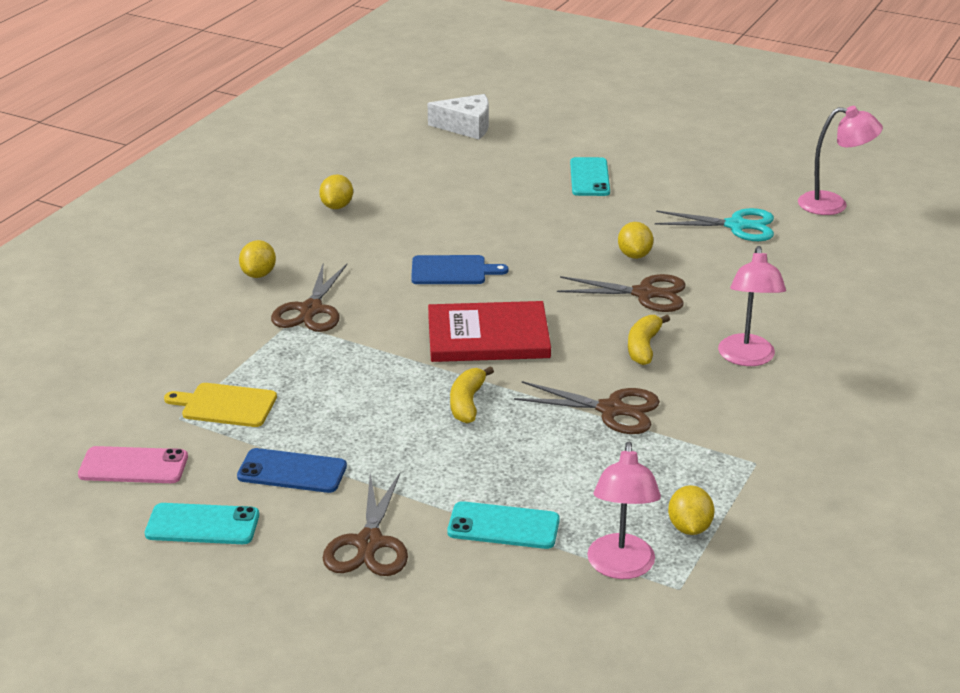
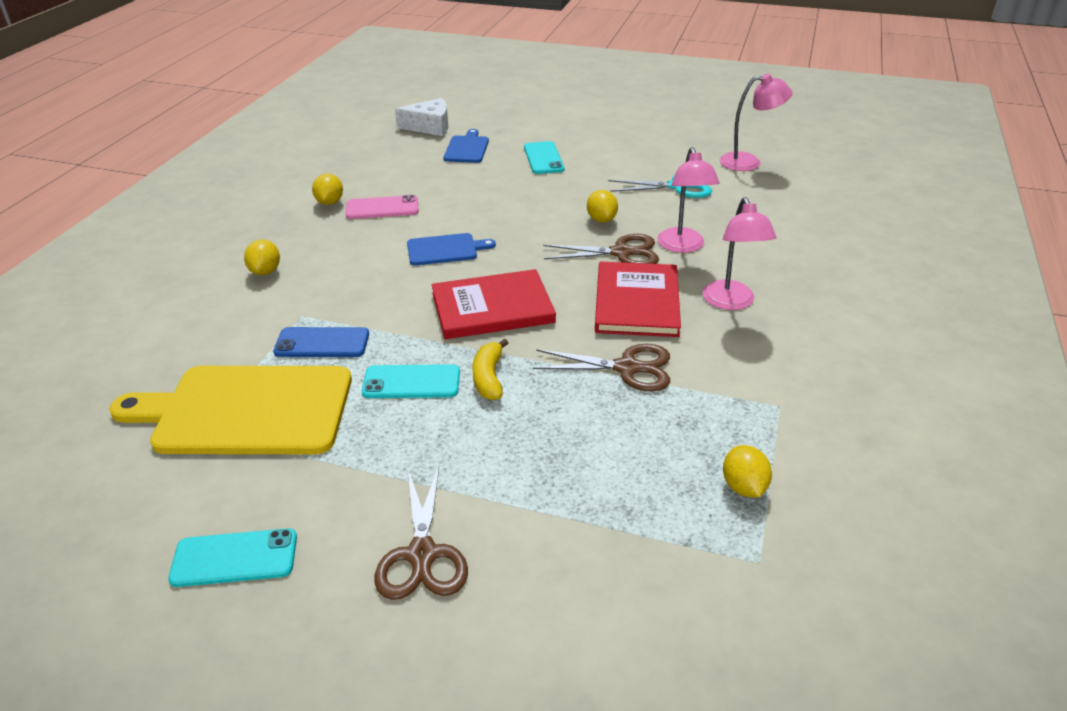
camera: 10 degrees left, 5 degrees up
pink phone [78,446,188,483] -> pink phone moved to [346,195,419,219]
yellow cutting board [164,383,277,427] -> yellow cutting board [109,366,352,454], size x2.07
blue phone [237,448,347,493] -> blue phone moved to [273,327,369,357]
brown scissors [271,264,347,332] -> none
turquoise phone [447,501,560,549] -> turquoise phone moved to [362,364,460,398]
pink lamp [587,442,661,579] -> pink lamp moved to [657,147,720,253]
yellow banana [628,315,670,365] -> red book [595,261,681,337]
none -> blue cutting board [443,129,489,163]

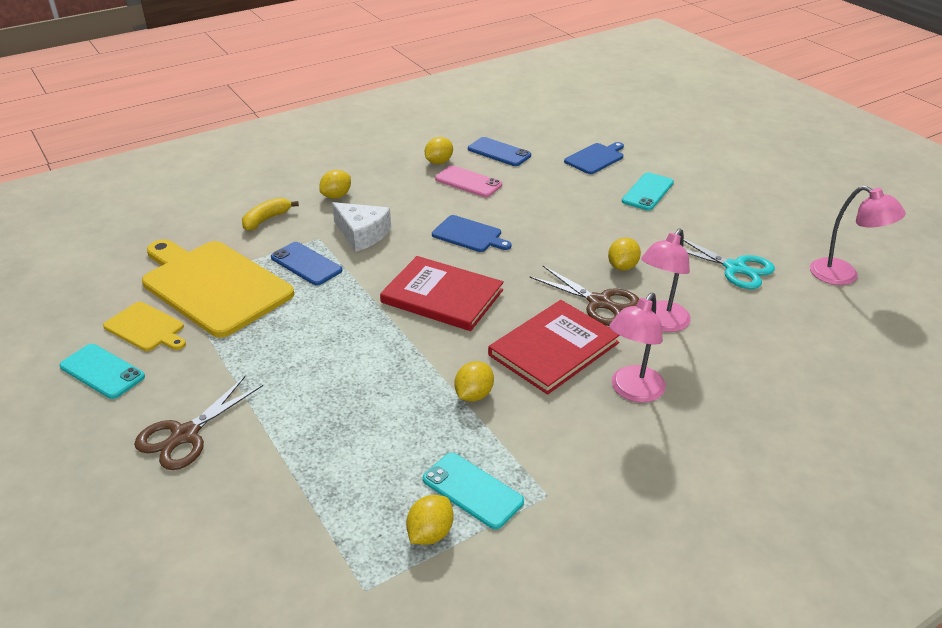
camera: 40 degrees right, 0 degrees up
turquoise phone [362,364,460,398] -> turquoise phone moved to [423,453,524,529]
white cheese [395,98,448,136] -> white cheese moved to [332,202,391,252]
yellow banana [472,339,508,400] -> yellow banana moved to [242,197,299,231]
brown scissors [533,344,670,391] -> yellow lemon [454,361,494,402]
none -> yellow cutting board [103,302,186,351]
none -> blue phone [468,137,531,166]

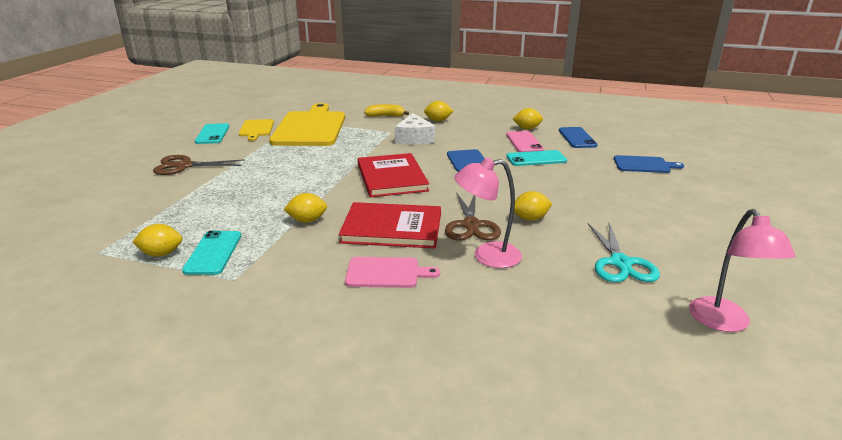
camera: 50 degrees right, 10 degrees down
blue phone [271,242,342,286] -> none
pink lamp [609,293,666,403] -> pink cutting board [345,257,440,288]
turquoise phone [622,172,674,211] -> turquoise phone moved to [506,150,567,166]

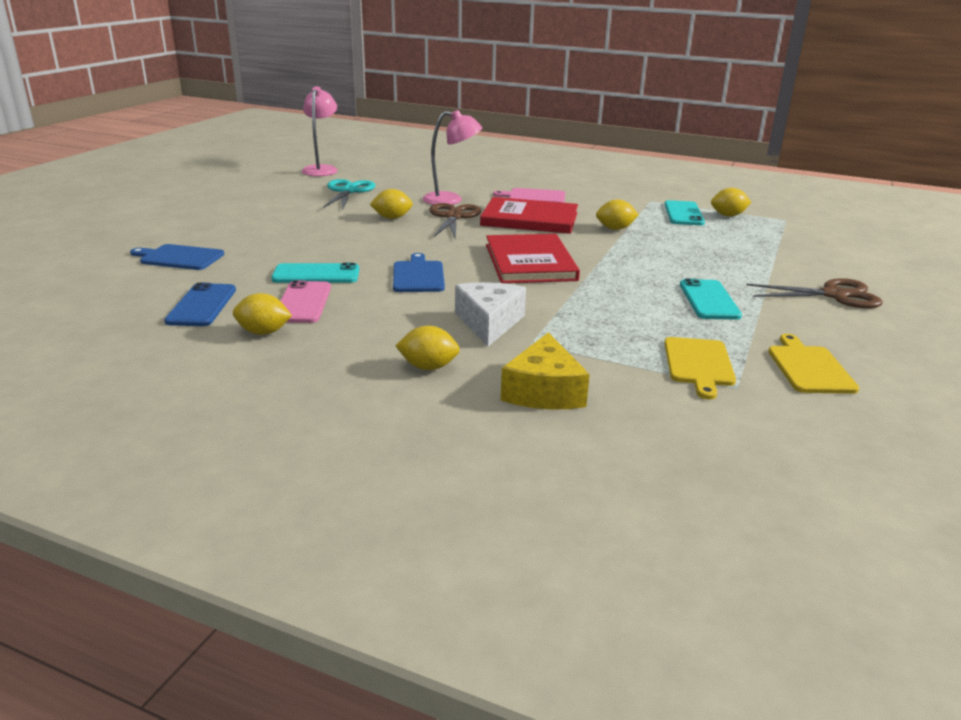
camera: 175 degrees left, 0 degrees up
turquoise phone [195,123,229,144] -> turquoise phone moved to [680,279,742,320]
yellow cutting board [269,103,345,146] -> yellow cutting board [664,337,736,399], size x0.48
yellow banana [364,104,409,117] -> yellow cheese [501,332,590,410]

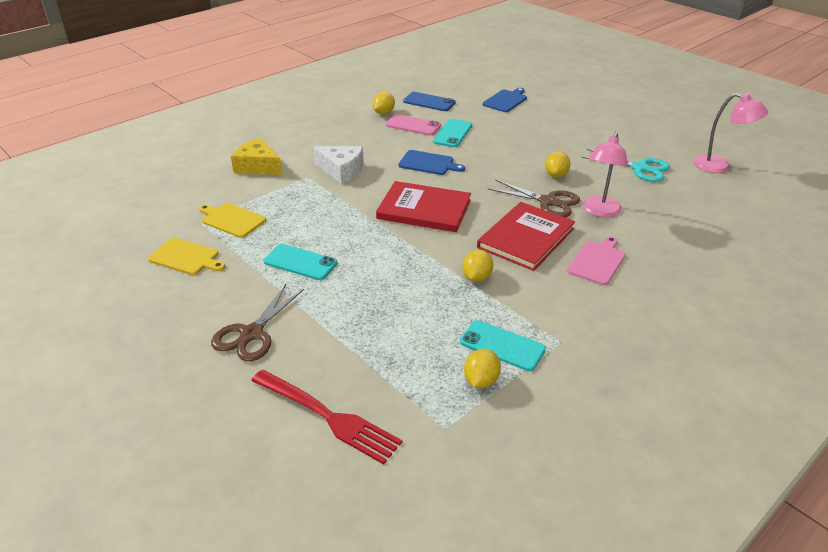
camera: 115 degrees right, 10 degrees up
yellow lemon [395,326,460,370] -> none
none -> red fork [251,370,403,465]

